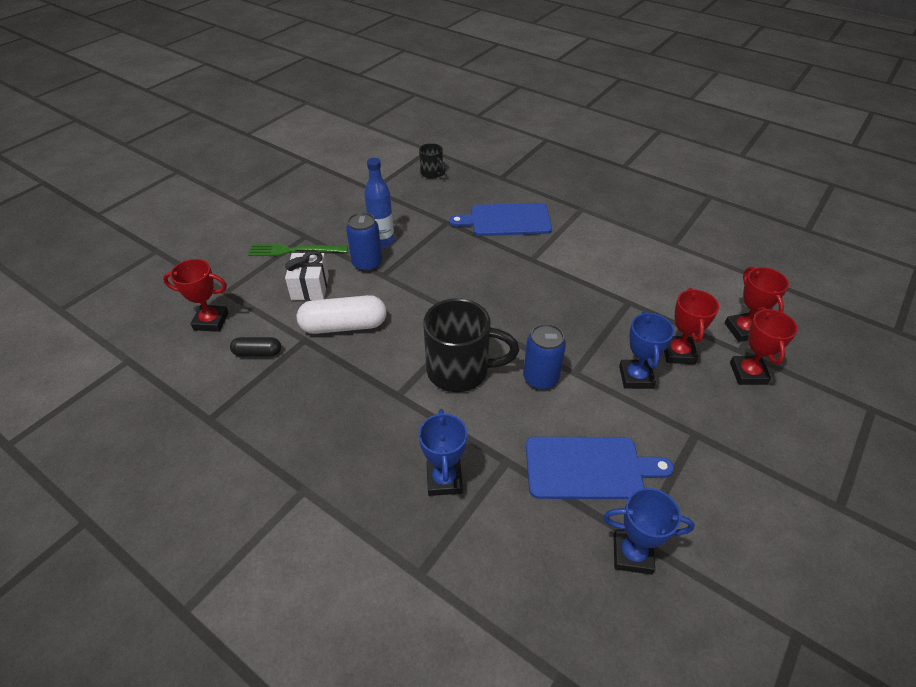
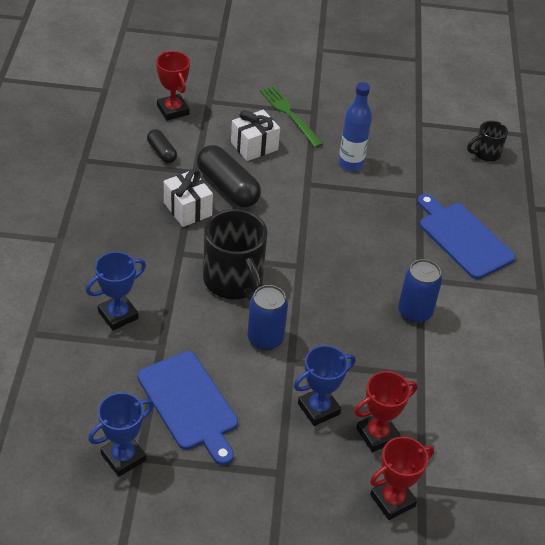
camera: 55 degrees right, 0 degrees up
white capsule [297,295,387,334] -> black capsule [197,145,261,207]
blue can [346,212,382,272] -> blue can moved to [398,259,442,323]
black mug [419,143,445,179] -> black mug turned 45 degrees clockwise [467,121,508,162]
blue trophy [603,488,695,574] -> blue trophy turned 75 degrees clockwise [88,392,154,477]
red trophy [725,267,789,342] -> none
none -> white gift [164,169,213,227]

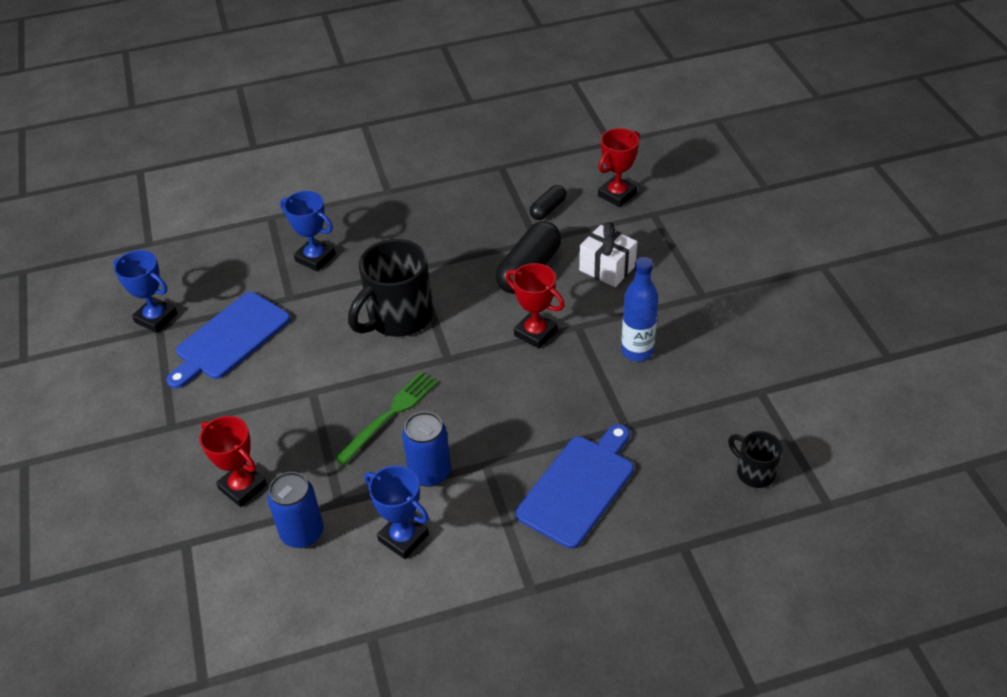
camera: 75 degrees right, 0 degrees up
white gift [164,169,213,227] -> none
blue can [248,285,288,351] -> blue can moved to [267,472,323,548]
green fork [260,86,323,148] -> green fork moved to [334,372,438,465]
blue trophy [294,345,356,426] -> blue trophy moved to [364,465,429,559]
red trophy [370,437,434,520] -> red trophy moved to [506,263,565,349]

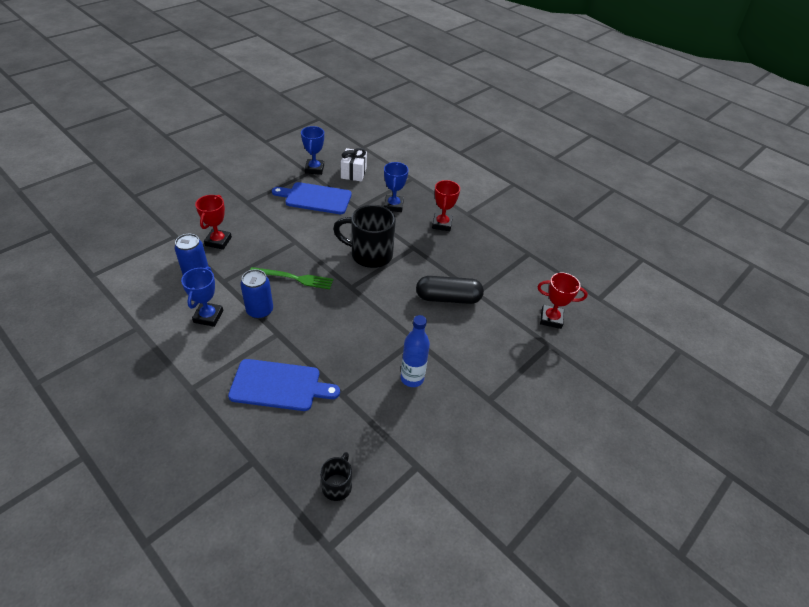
camera: 55 degrees right, 0 degrees up
red trophy [506,263,565,349] -> red trophy moved to [432,180,460,231]
black capsule [530,185,566,220] -> none
white gift [579,222,637,287] -> white gift moved to [341,148,367,182]

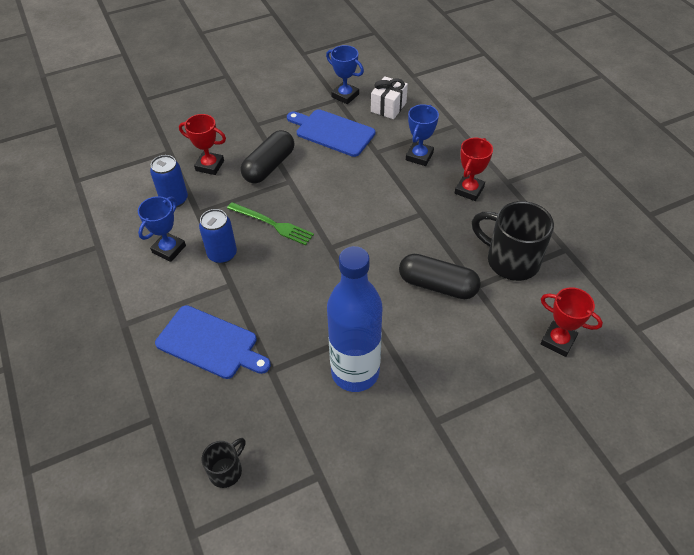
camera: 25 degrees right, 5 degrees up
red trophy [195,195,232,250] -> red trophy turned 75 degrees clockwise [179,114,226,175]
blue trophy [301,126,324,175] -> blue trophy turned 75 degrees counterclockwise [326,45,364,104]
black mug [333,205,396,268] -> black mug moved to [472,201,554,281]
blue bottle [401,315,430,387] -> blue bottle [327,246,382,392], size x1.72
none -> black capsule [241,130,294,183]

